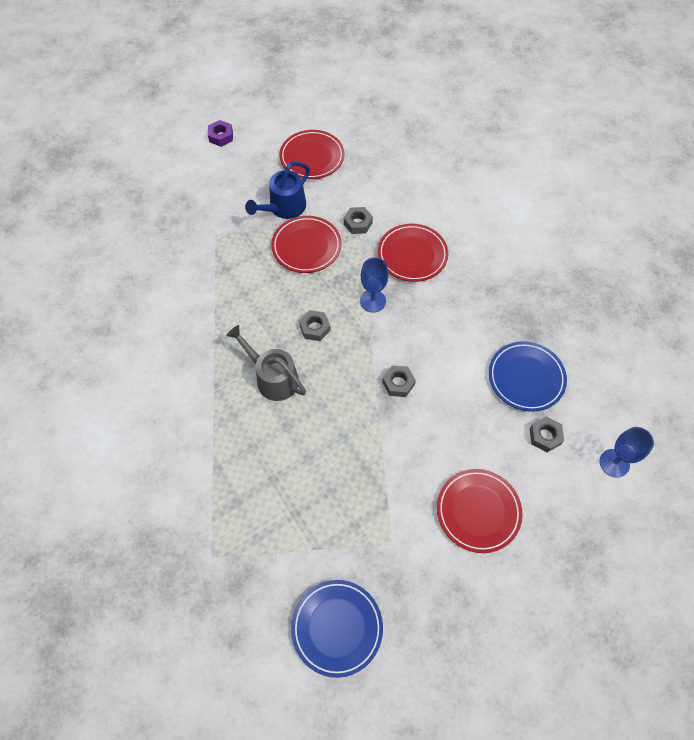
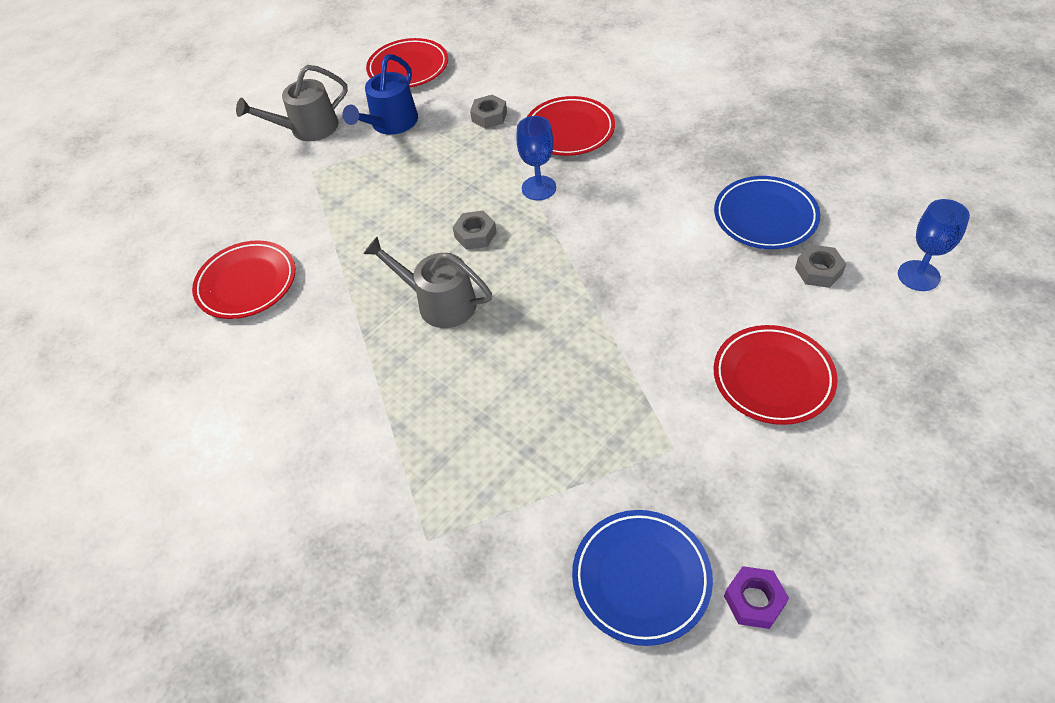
camera: 10 degrees left, 10 degrees down
purple nut [208,120,233,147] -> purple nut moved to [724,566,789,629]
red plate [271,216,341,273] -> red plate moved to [192,240,295,319]
grey nut [382,365,416,397] -> none
none -> grey watering can [236,65,348,141]

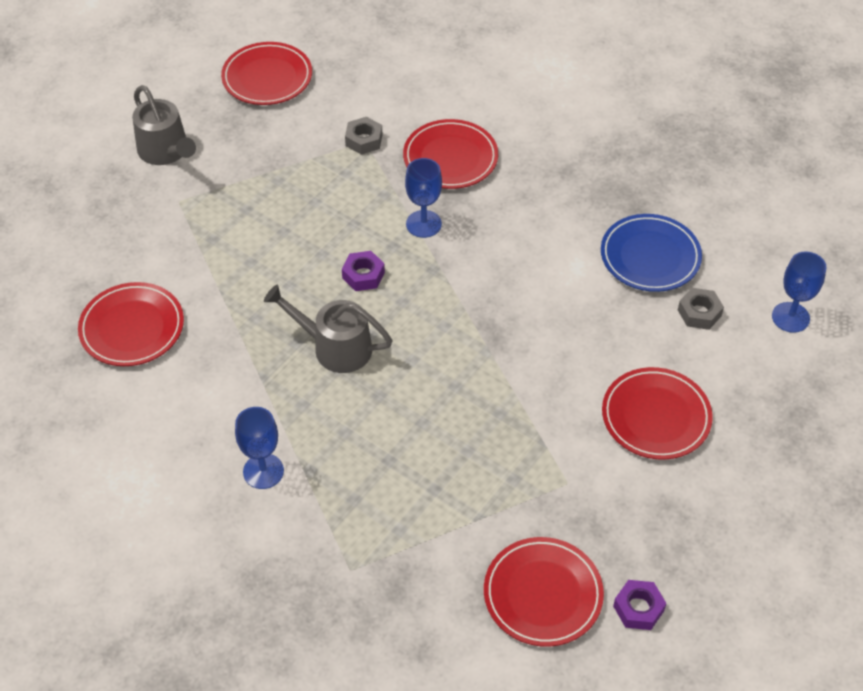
camera: 10 degrees left, 0 degrees up
grey watering can [236,65,348,141] -> grey watering can turned 90 degrees counterclockwise [132,85,196,165]
blue watering can [343,54,418,135] -> none
grey nut [453,211,497,250] -> purple nut [342,251,385,291]
blue plate [572,510,713,646] -> red plate [484,537,604,647]
none -> blue goblet [235,407,284,489]

